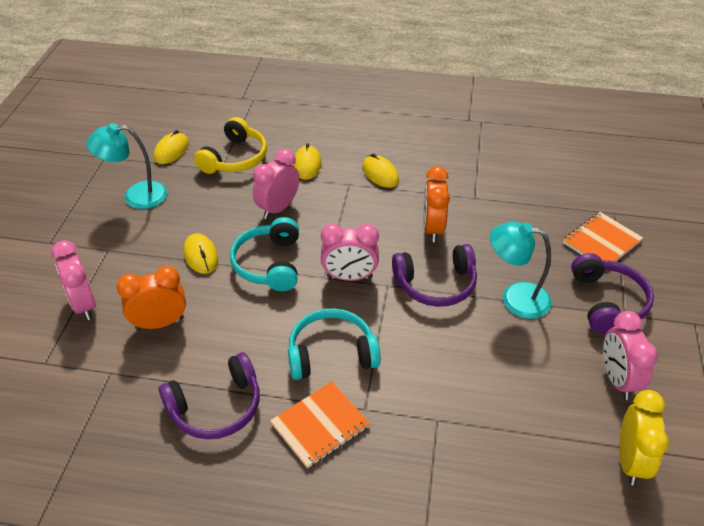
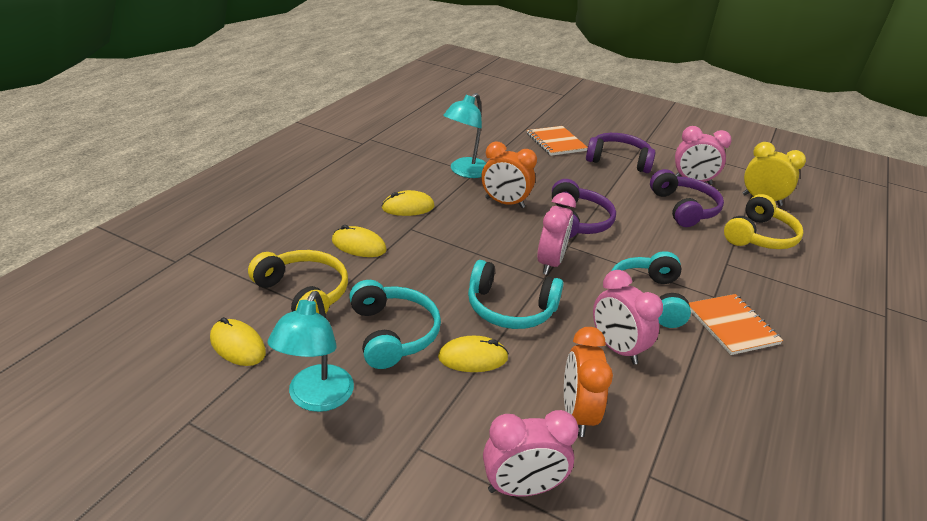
camera: 75 degrees left, 10 degrees down
purple headphones [159,352,260,439] -> purple headphones moved to [650,169,724,227]
pink clock [253,149,299,219] -> pink clock moved to [593,270,663,365]
turquoise lamp [490,222,552,319] -> turquoise lamp moved to [443,93,486,178]
none -> turquoise headphones [349,280,441,369]
none -> yellow headphones [724,194,804,249]

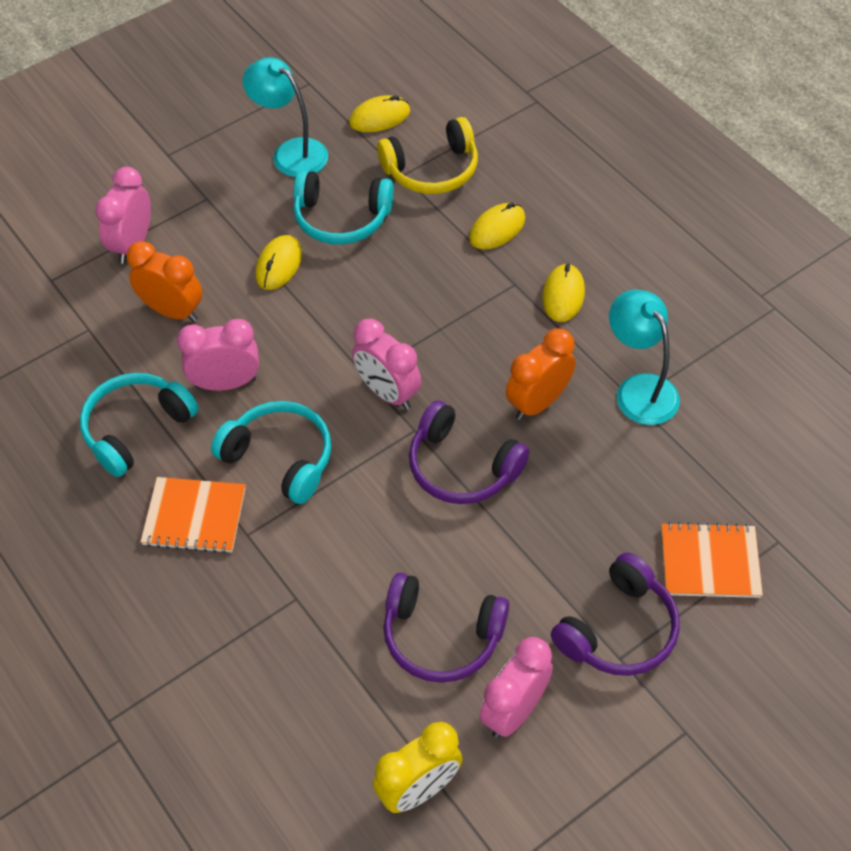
camera: 120 degrees right, 20 degrees up
turquoise headphones [468,260,563,329] -> turquoise headphones moved to [80,373,199,477]
yellow headphones [724,194,804,249] -> none

